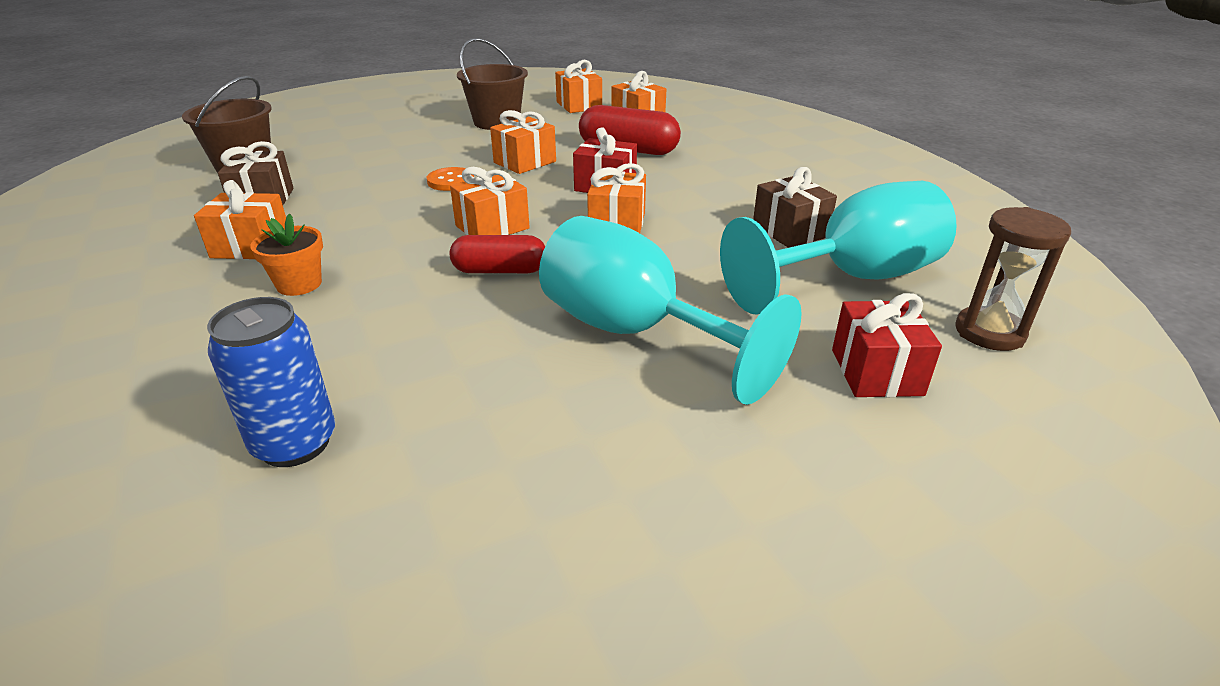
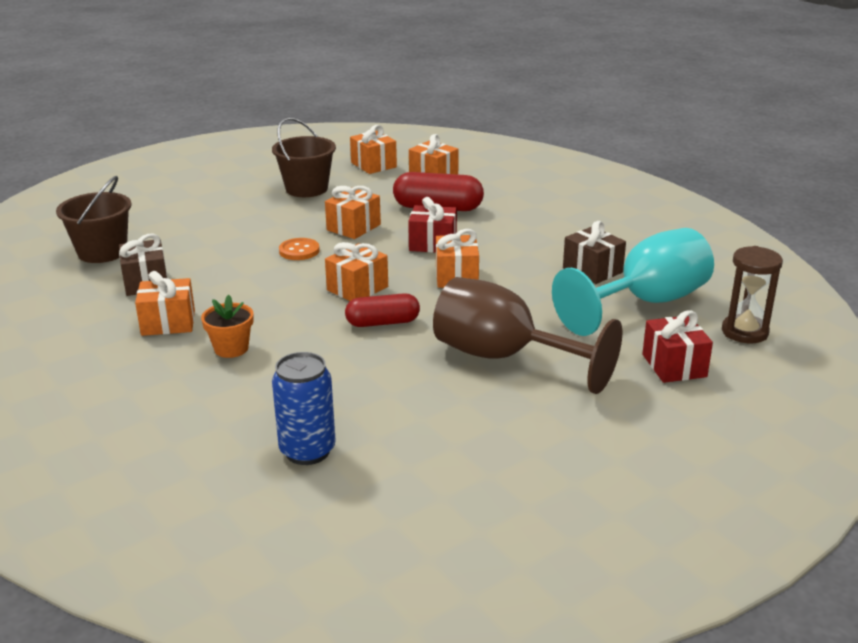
camera: 10 degrees left, 5 degrees down
turquoise goblet [539,216,802,405] -> brown goblet [433,277,622,394]

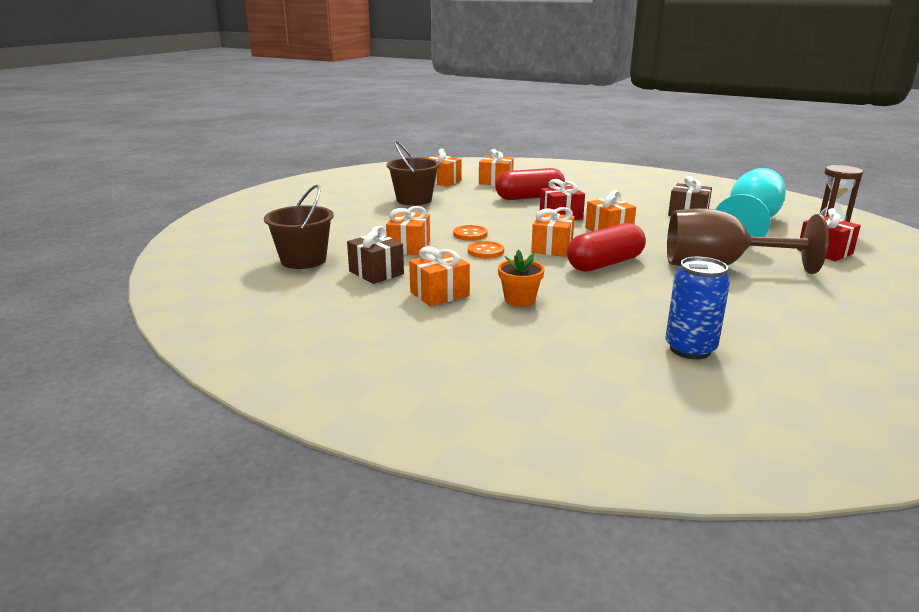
camera: 25 degrees left, 5 degrees down
orange gift [325,186,381,239] -> orange gift moved to [386,206,430,255]
red capsule [345,293,420,327] -> red capsule [567,223,646,272], size x1.50
none -> orange button [468,241,504,258]

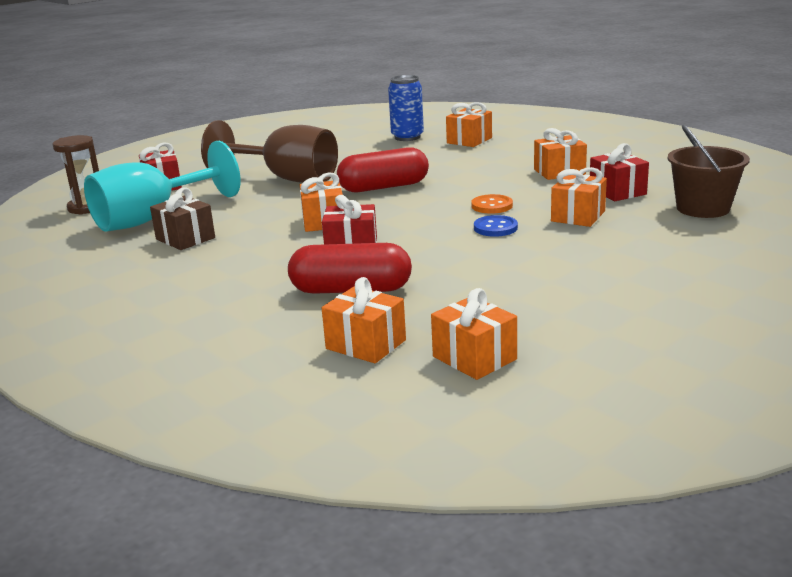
camera: 160 degrees left, 0 degrees up
brown gift [347,226,404,284] -> red gift [590,143,649,201]
brown bucket [386,141,440,205] -> none
orange button [453,225,488,241] -> blue button [474,215,518,237]
orange flower pot [498,249,545,307] -> none
orange gift [531,207,575,257] -> orange gift moved to [446,102,492,147]

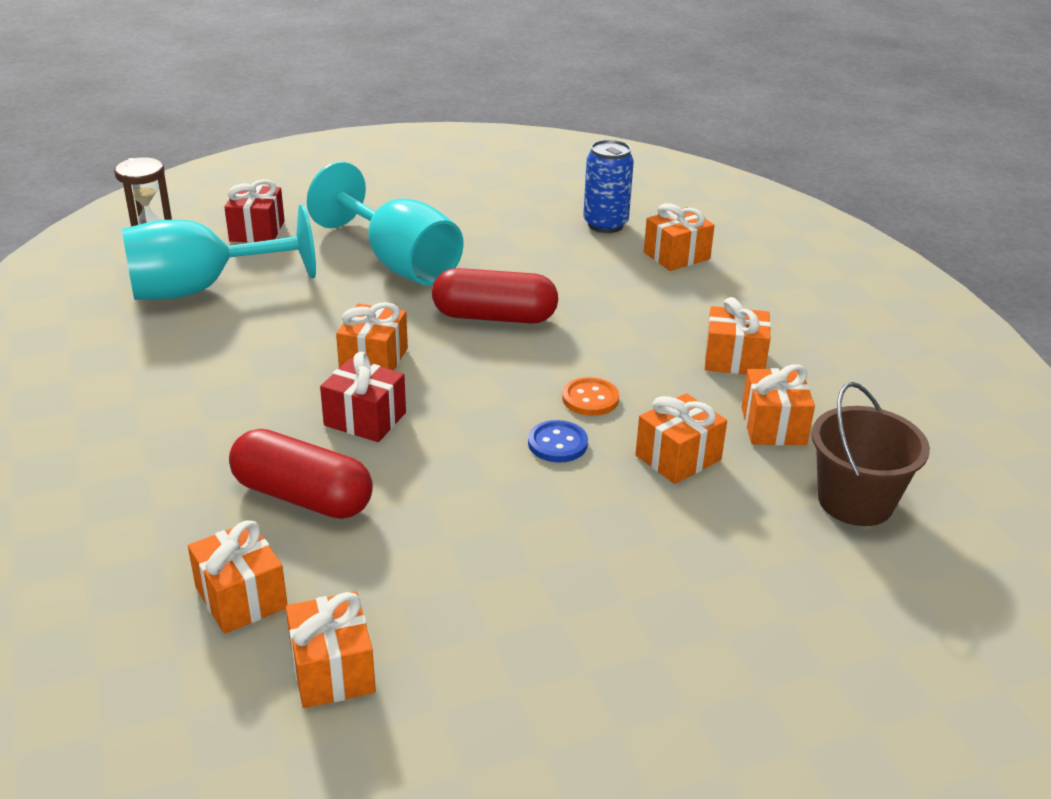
camera: 20 degrees right, 10 degrees up
brown gift [150,187,215,250] -> none
brown goblet [201,120,338,183] -> turquoise goblet [307,162,463,286]
red gift [590,143,649,201] -> orange gift [742,364,815,446]

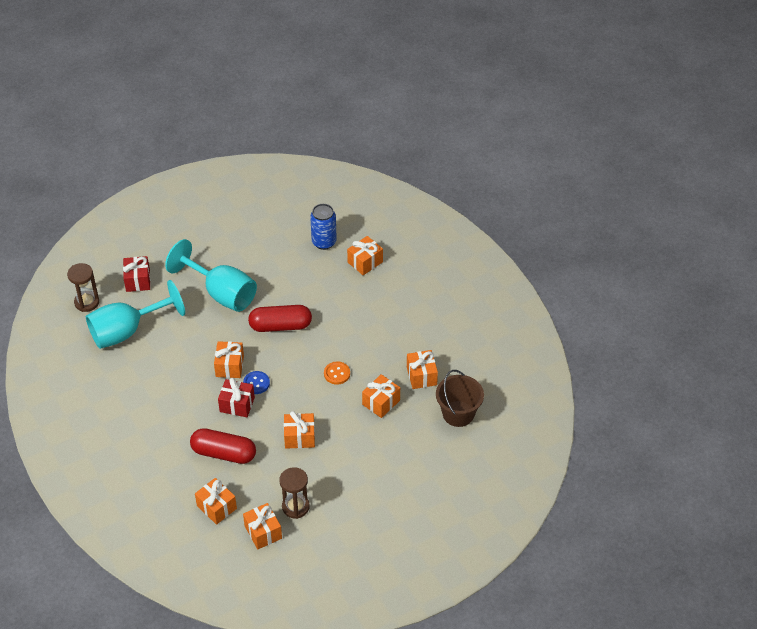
camera: 10 degrees left, 15 degrees up
blue button [528,420,588,463] -> blue button moved to [243,371,270,394]
orange gift [705,297,771,375] -> orange gift moved to [284,411,315,449]
none -> brown hourglass [279,467,310,519]

